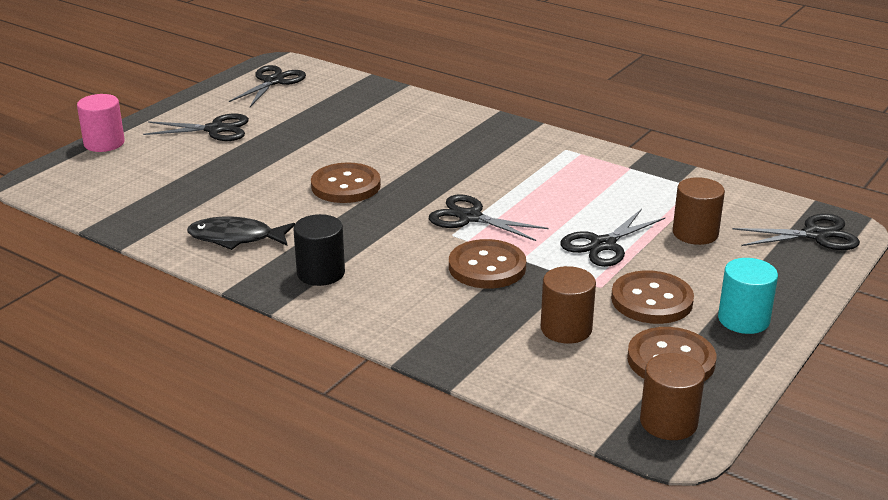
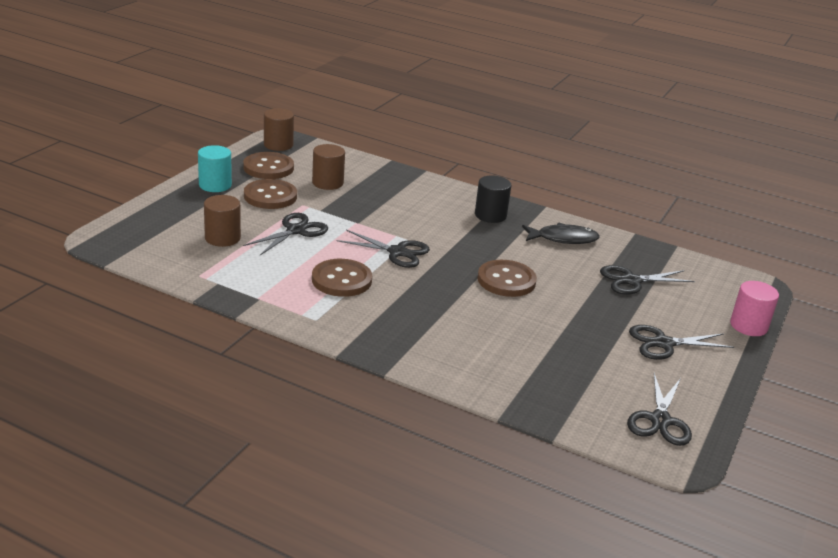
camera: 170 degrees right, 0 degrees up
brown button [449,239,526,289] -> brown button moved to [312,259,372,297]
black scissors [732,214,860,250] -> black scissors moved to [600,265,695,295]

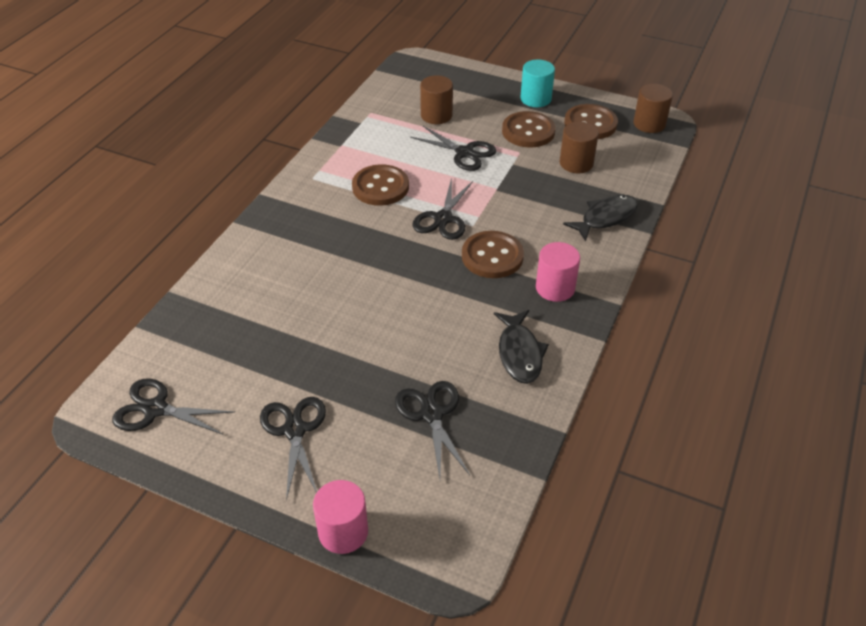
camera: 90 degrees right, 15 degrees up
black cylinder [475,175,511,223] -> pink cylinder [536,242,580,302]
brown button [477,260,537,297] -> brown button moved to [462,231,524,278]
none -> black fish [563,195,638,242]

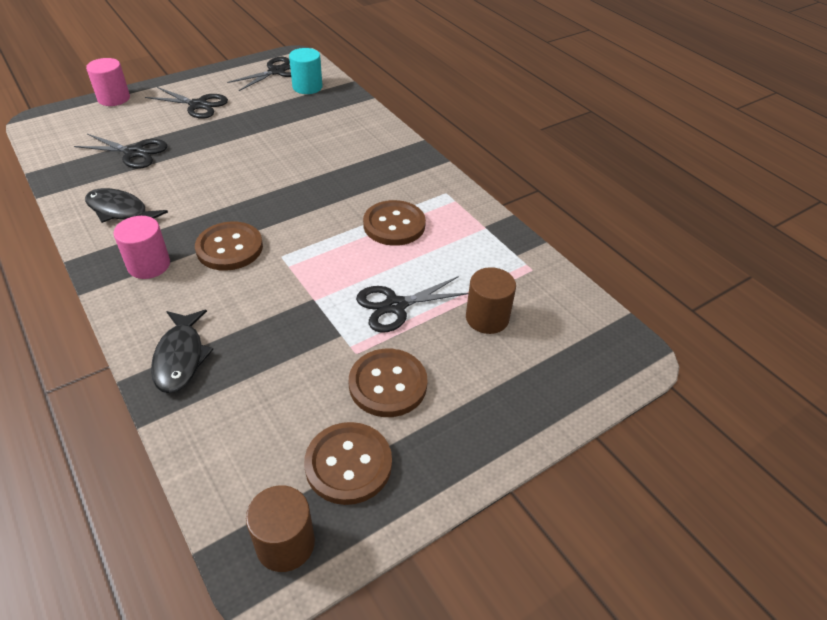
camera: 120 degrees right, 0 degrees up
black scissors [413,177,473,240] -> none
turquoise cylinder [520,60,555,107] -> turquoise cylinder moved to [289,48,322,94]
brown cylinder [560,122,599,173] -> none

